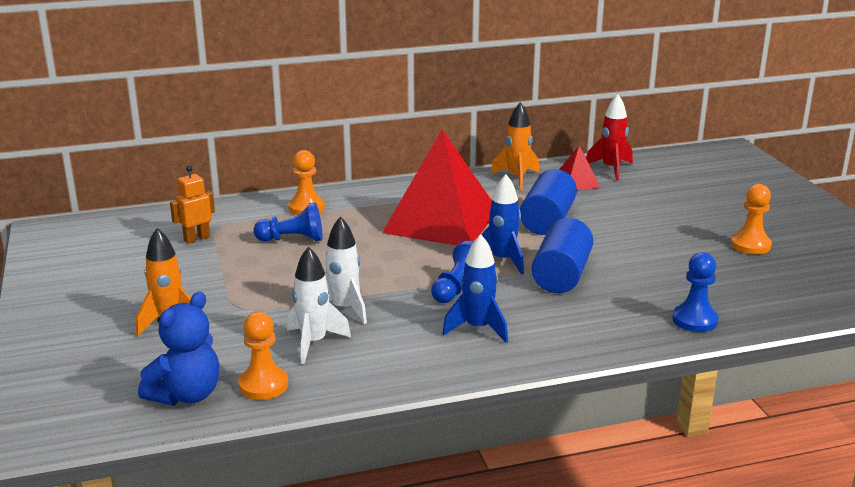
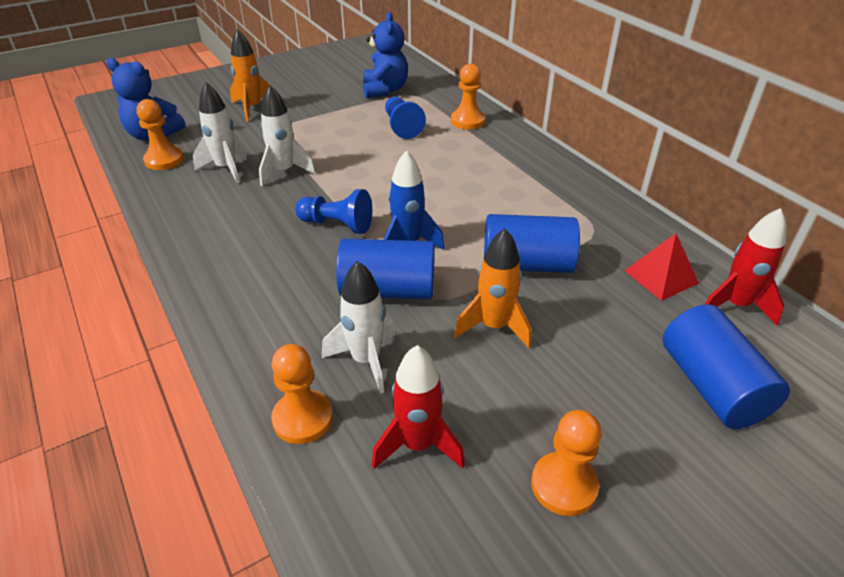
camera: 75 degrees right, 15 degrees up
orange robot [170,166,215,244] -> blue teddy bear [363,12,408,98]
red pyramid [382,129,492,246] -> none
blue rocket [442,234,508,343] -> none
orange rocket [491,102,539,190] -> orange rocket moved to [454,228,531,348]
blue pawn [672,252,719,332] -> orange pawn [271,344,333,444]
none -> white rocket [322,261,396,394]
none -> red rocket [372,345,465,469]
none -> blue cylinder [663,304,790,429]

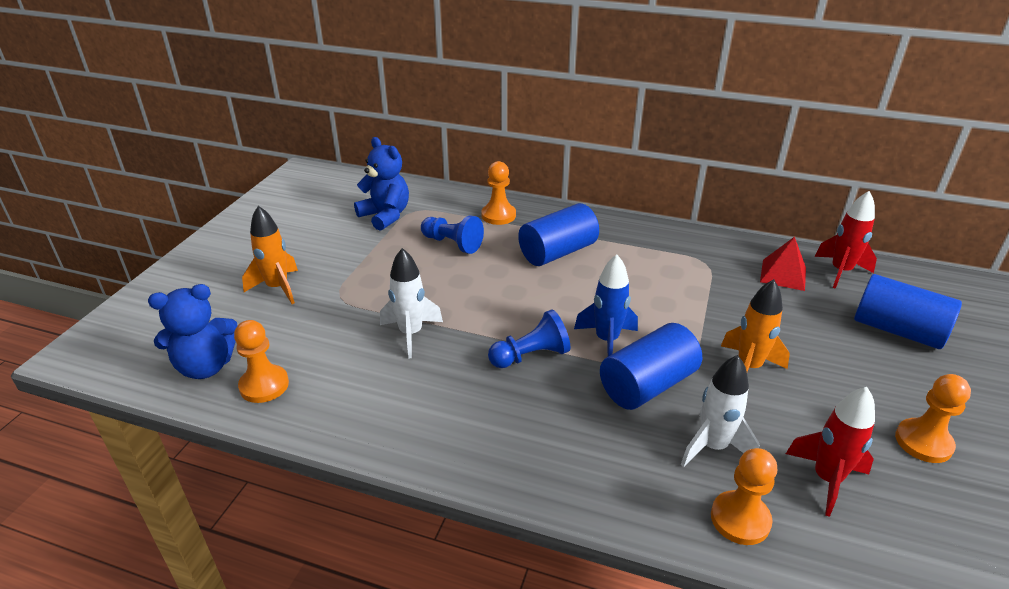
camera: 40 degrees left, 5 degrees down
white rocket [193,82,248,183] -> none
blue cylinder [484,214,580,273] -> blue cylinder moved to [518,203,599,266]

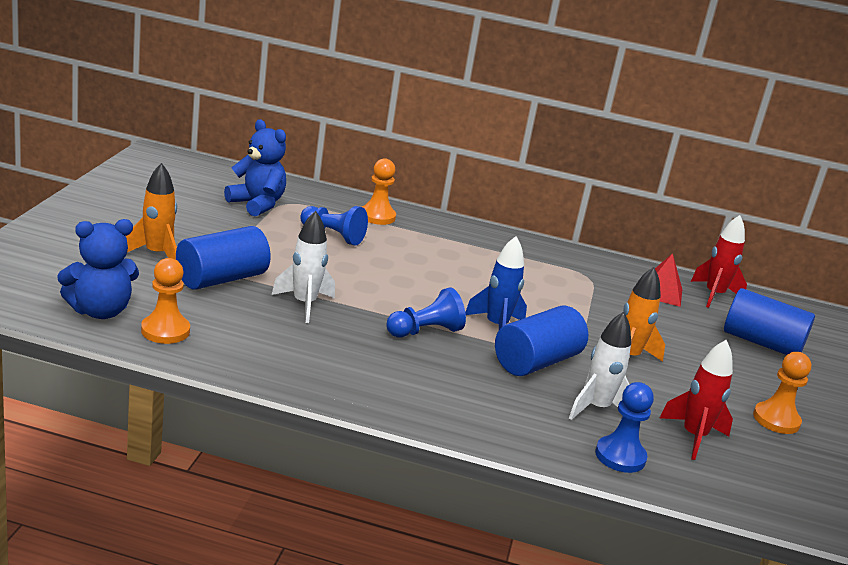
camera: 10 degrees left, 10 degrees down
blue cylinder [518,203,599,266] -> blue cylinder moved to [176,226,271,290]
orange pawn [711,448,777,545] -> blue pawn [595,382,654,473]

